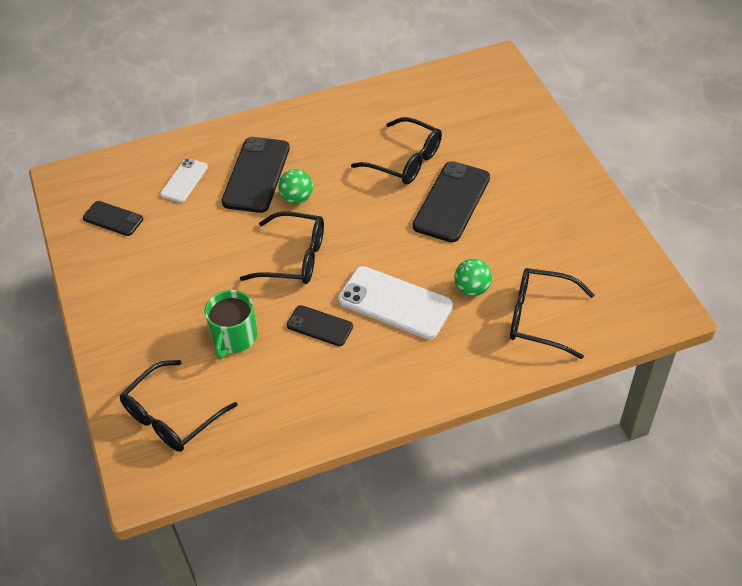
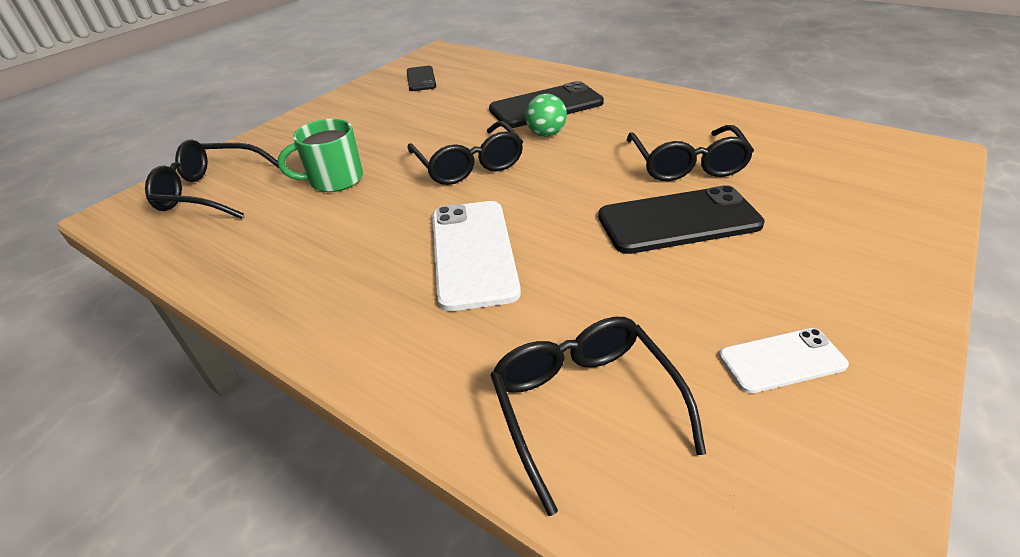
camera: 55 degrees right, 10 degrees down
white phone [160,158,208,203] -> white phone moved to [719,328,849,394]
black phone [287,305,353,346] -> none
green ball [454,259,492,296] -> none

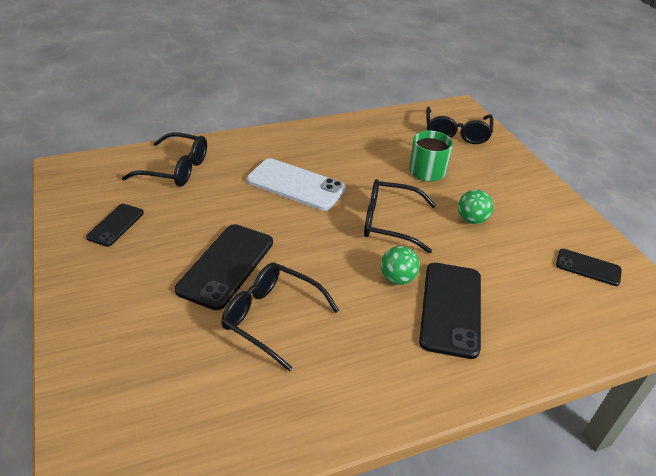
camera: 120 degrees right, 0 degrees up
black glasses [145,139,279,219] -> black glasses turned 150 degrees clockwise [426,107,493,144]
white phone [719,328,849,394] -> black phone [86,204,144,247]
none -> green ball [458,190,493,224]

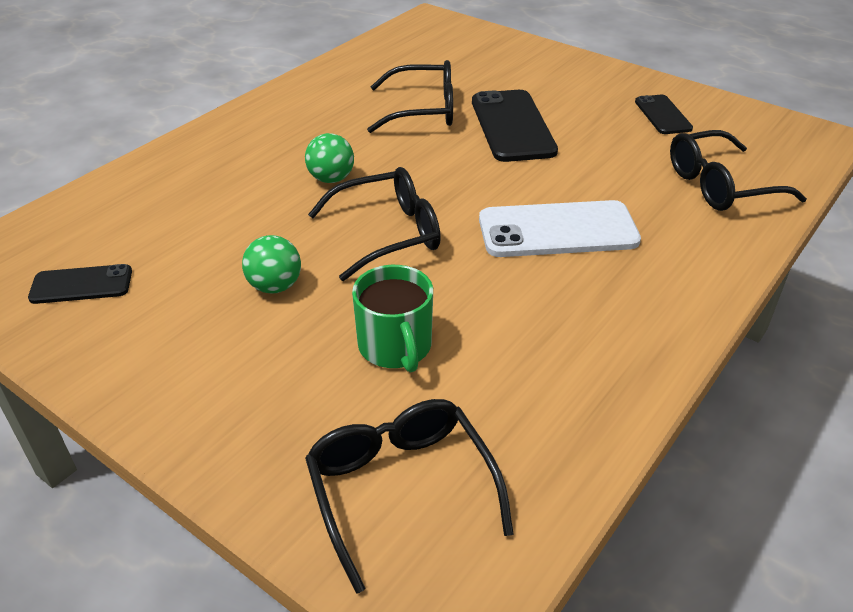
camera: 150 degrees right, 0 degrees up
black phone [419,263,481,359] -> none

